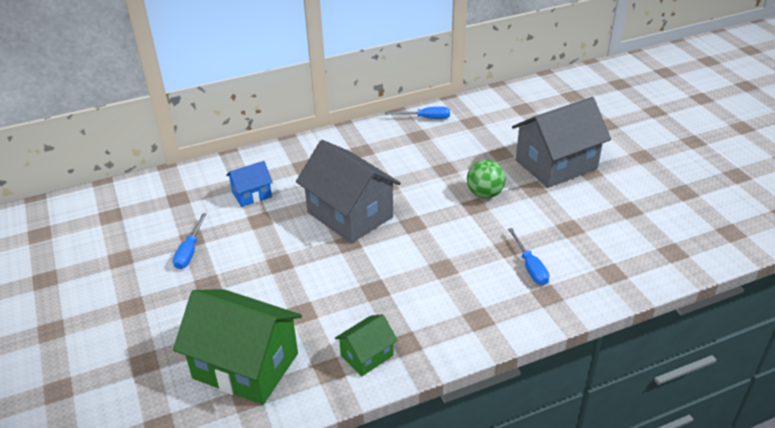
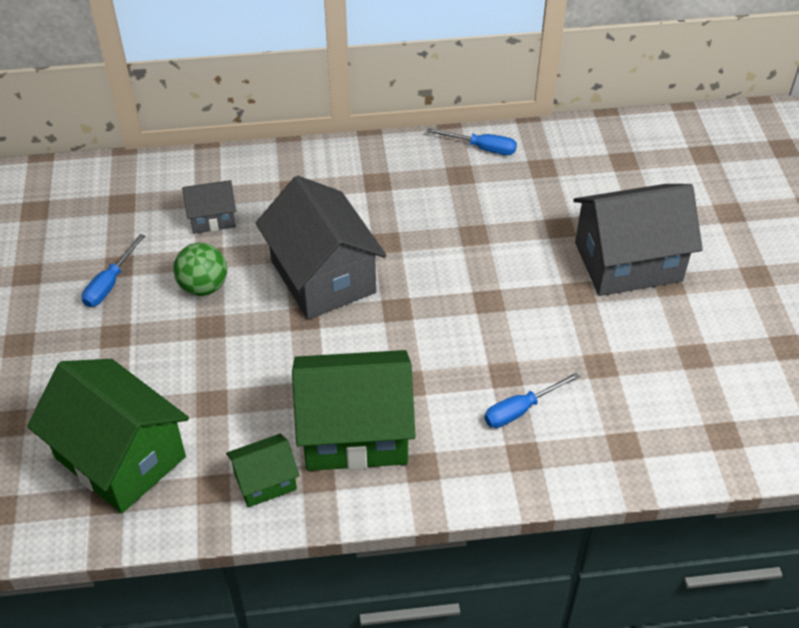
camera: 15 degrees right, 10 degrees up
blue house [226,161,273,207] -> grey house [182,180,236,234]
green ball [467,160,506,198] -> green ball moved to [173,243,227,296]
blue screwdriver [508,228,549,285] -> blue screwdriver turned 60 degrees clockwise [484,372,580,428]
none -> green house [292,350,416,471]

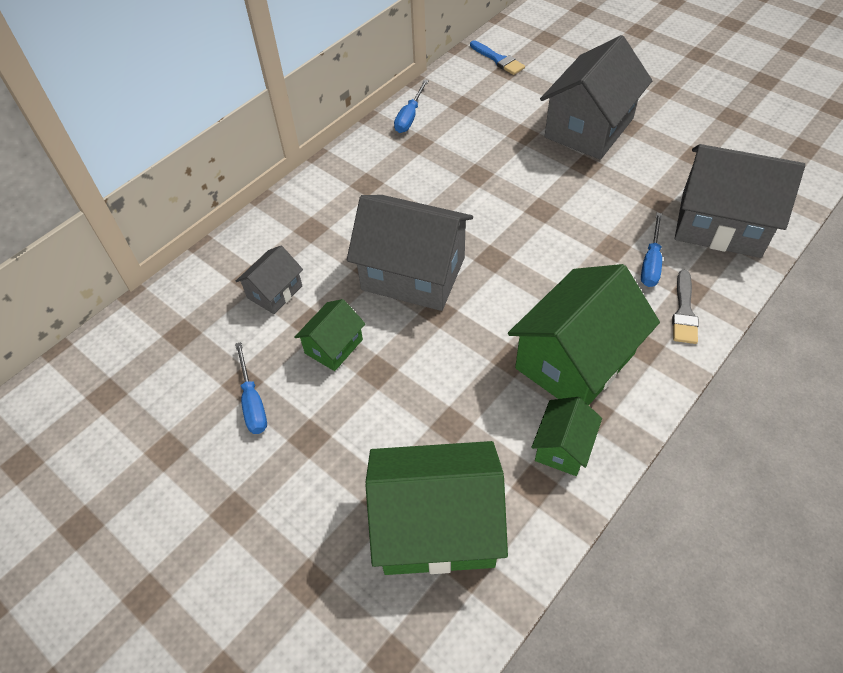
camera: 40 degrees left, 5 degrees up
green ball [173,243,227,296] -> green house [294,299,365,371]
blue screwdriver [427,128,517,155] -> blue screwdriver turned 135 degrees clockwise [394,79,429,133]
none -> blue brush [470,40,525,75]
none -> grey brush [672,270,699,344]
none -> grey house [675,144,805,258]

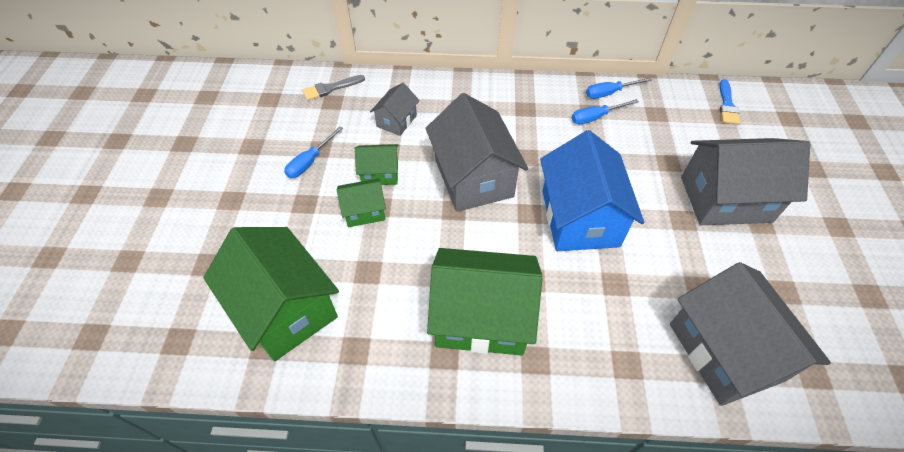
camera: 50 degrees right, 0 degrees up
grey house [236,246,303,314] -> grey house turned 60 degrees counterclockwise [370,83,420,136]
green house [531,397,602,476] -> green house moved to [337,178,386,227]
blue screwdriver [641,213,662,287] -> blue screwdriver moved to [572,99,639,124]
grey brush [672,270,699,344] -> grey brush moved to [303,75,365,100]
none -> blue house [540,130,644,251]

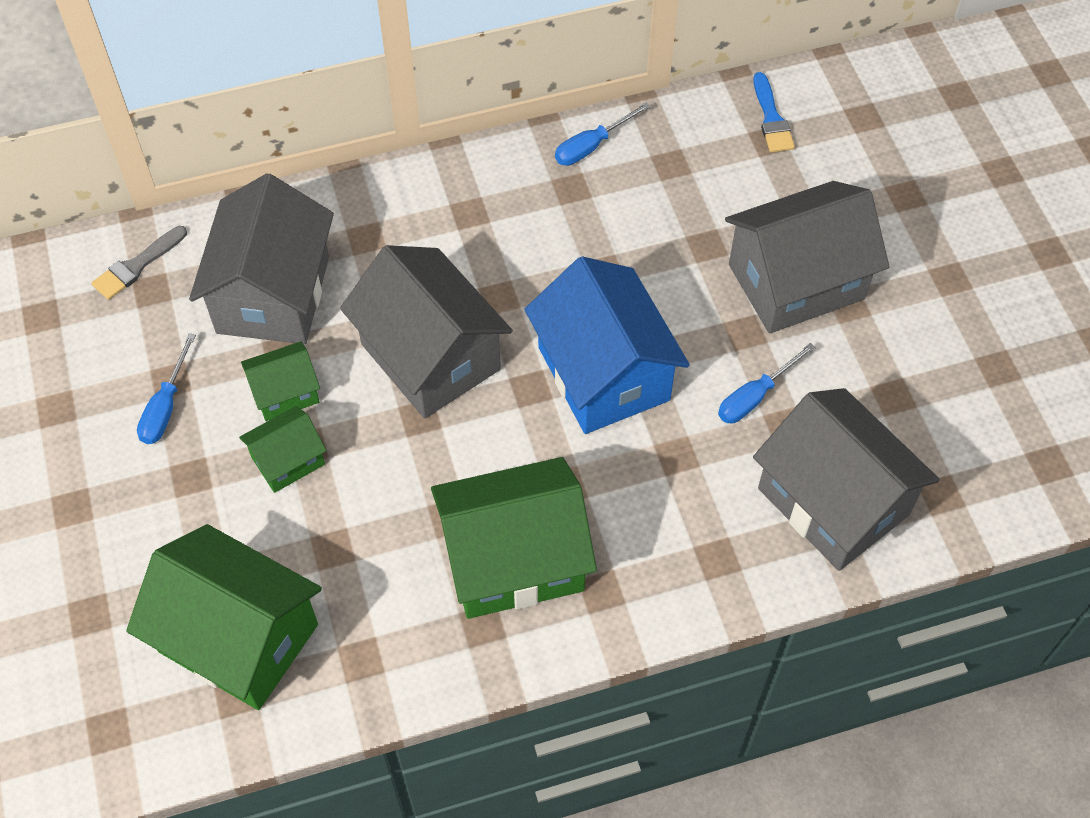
camera: 20 degrees left, 5 degrees up
grey house [370,83,420,136] -> grey house [189,173,334,344], size x1.99
blue screwdriver [572,99,639,124] -> blue screwdriver moved to [718,343,816,423]

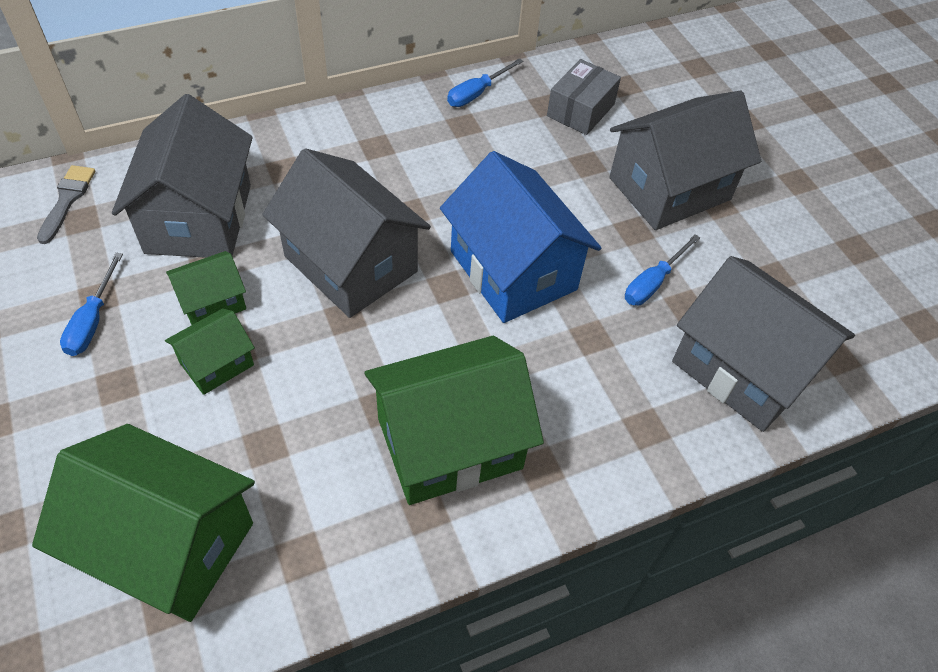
camera: 10 degrees left, 5 degrees down
grey brush [91,226,187,300] -> grey brush turned 150 degrees clockwise [37,165,95,244]
blue brush [753,72,795,152] -> none
none -> grey box [547,59,621,135]

